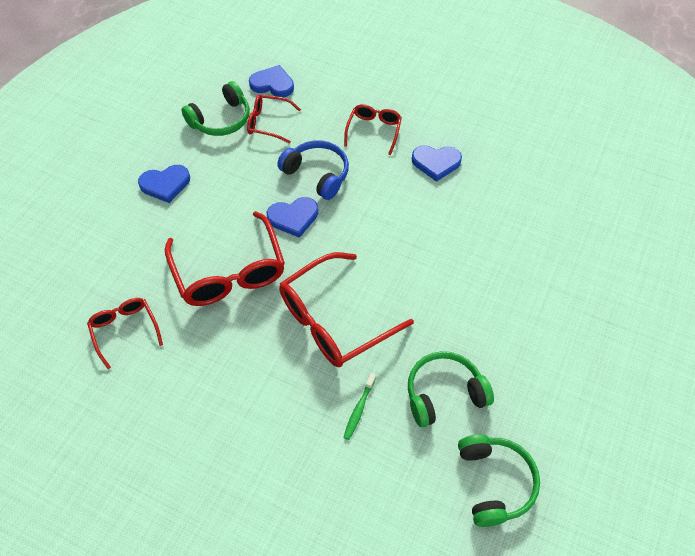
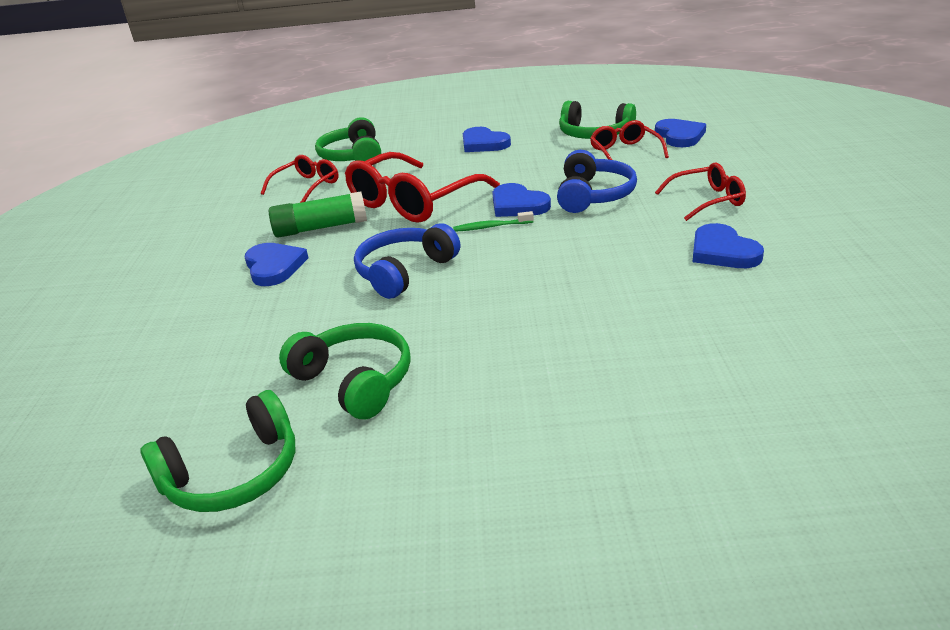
camera: 65 degrees right, 25 degrees down
red glasses [279,252,414,367] -> blue headphones [354,223,460,299]
green toothbrush [343,373,376,440] -> green toothbrush moved to [453,211,534,232]
none -> blue heart [245,243,308,286]
none -> green glue stick [269,191,367,238]
none -> green headphones [315,117,381,161]

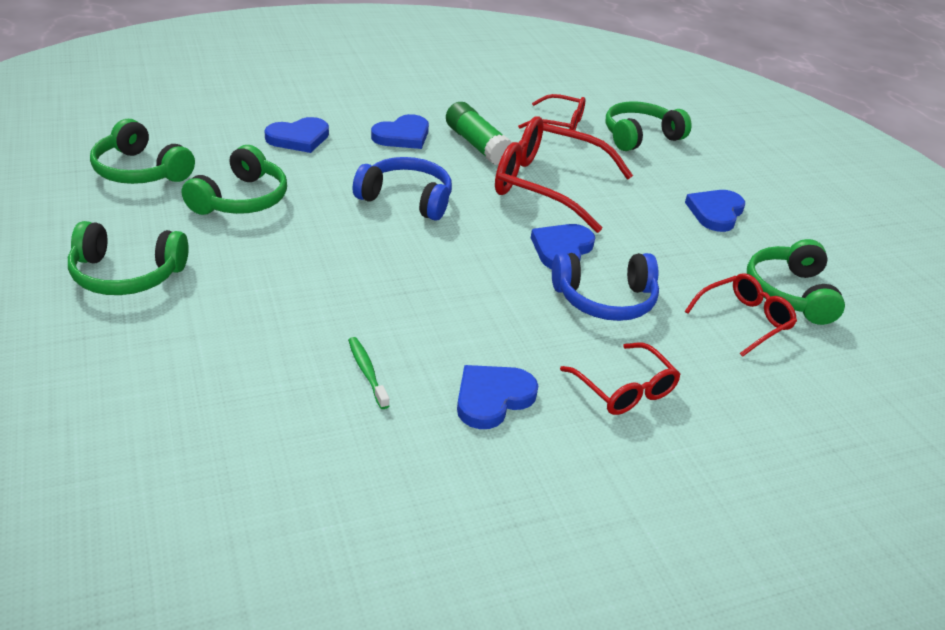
camera: 65 degrees right, 5 degrees up
green toothbrush [453,211,534,232] -> green toothbrush moved to [348,337,389,409]
blue heart [655,119,706,147] -> blue heart moved to [264,117,329,153]
none -> green headphones [68,221,189,295]

